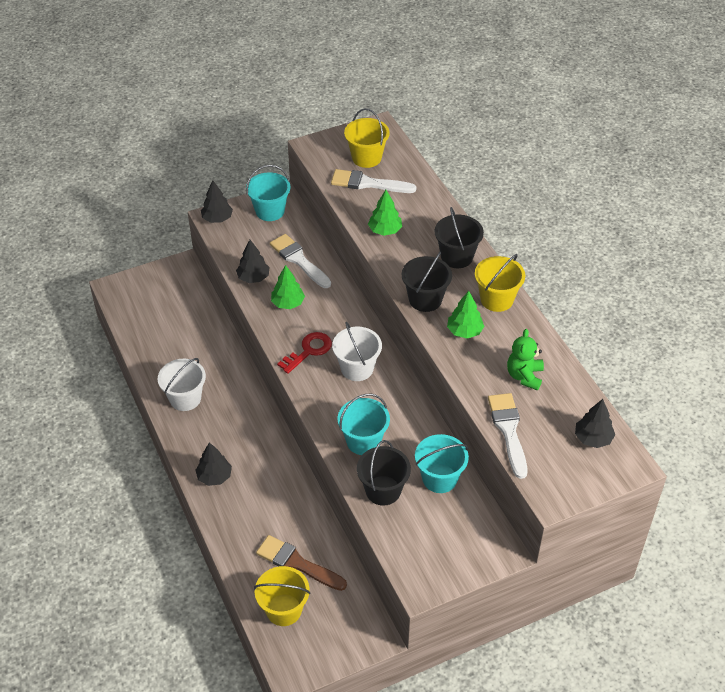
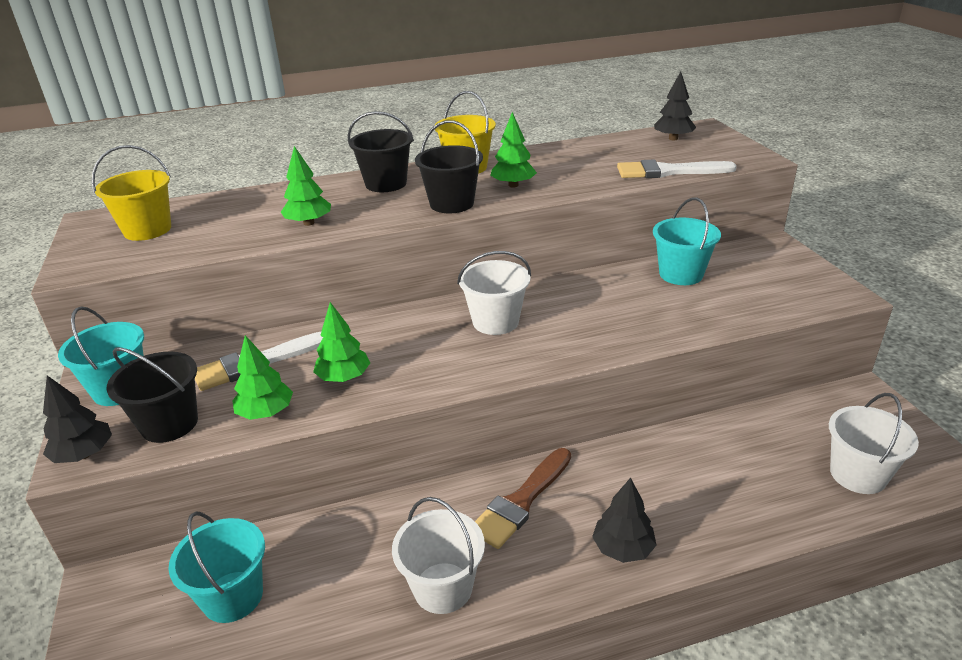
camera: 80 degrees left, 15 degrees down
black tree [236,240,269,283] -> green tree [233,335,293,420]
yellow bucket [254,566,310,626] -> white bucket [829,393,919,494]
brown brush [256,535,347,591] -> brown brush moved to [475,448,571,549]
red key [277,332,332,374] -> none
white brush [331,169,416,193] -> none
turquoise bucket [338,394,390,455] -> turquoise bucket moved to [168,511,265,623]
black bucket [357,440,411,506] -> black bucket moved to [107,347,198,443]
green teddy bear [507,329,544,391] -> none

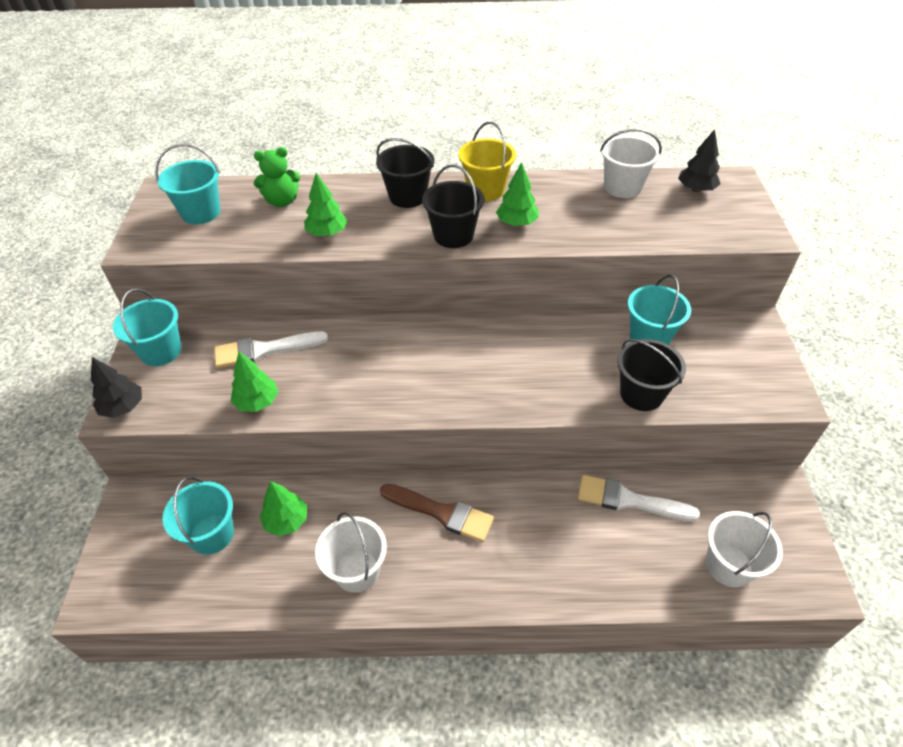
camera: 15 degrees right, 15 degrees up
yellow bucket [92,145,171,241] -> turquoise bucket [155,144,220,224]
black bucket [107,347,198,443] -> black bucket moved to [617,339,686,411]
green tree [313,302,370,382] -> green tree moved to [260,481,307,536]
white bucket [457,251,531,335] -> white bucket moved to [600,129,662,198]
brown brush [475,448,571,549] -> brown brush turned 120 degrees counterclockwise [380,484,494,542]
black tree [592,478,657,563] -> none
white brush [617,160,737,178] -> white brush moved to [578,475,700,521]
none -> green teddy bear [253,147,301,207]

